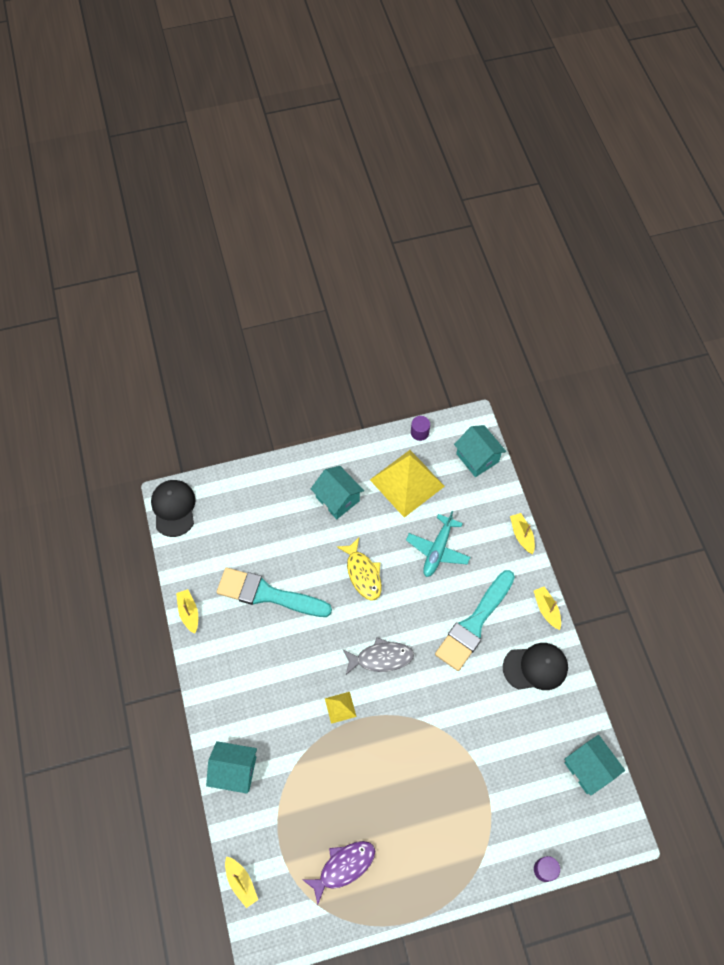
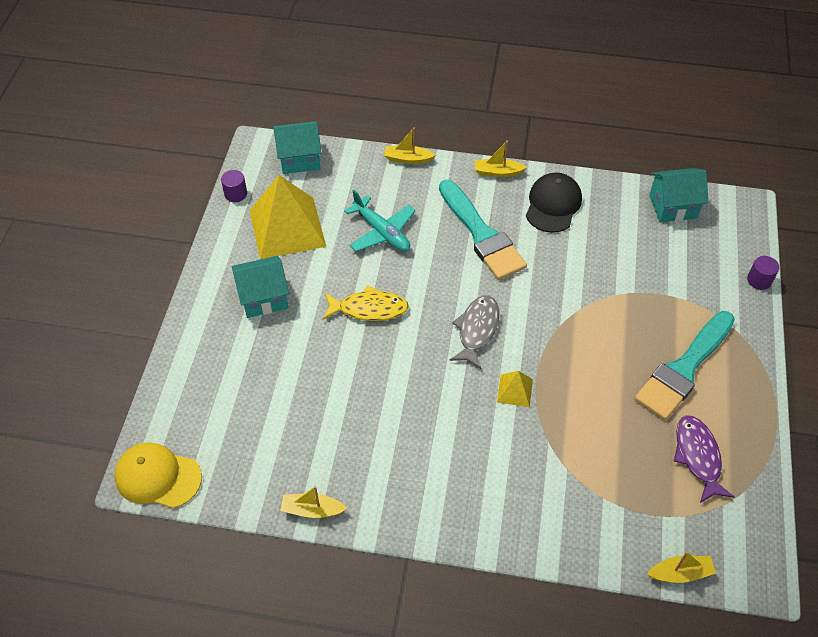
camera: 65 degrees left, 10 degrees down
black cap [151,480,196,537] -> yellow cap [114,442,202,508]
turquoise house [206,741,257,794] -> none
turquoise brush [217,567,332,617] -> turquoise brush moved to [634,311,735,420]

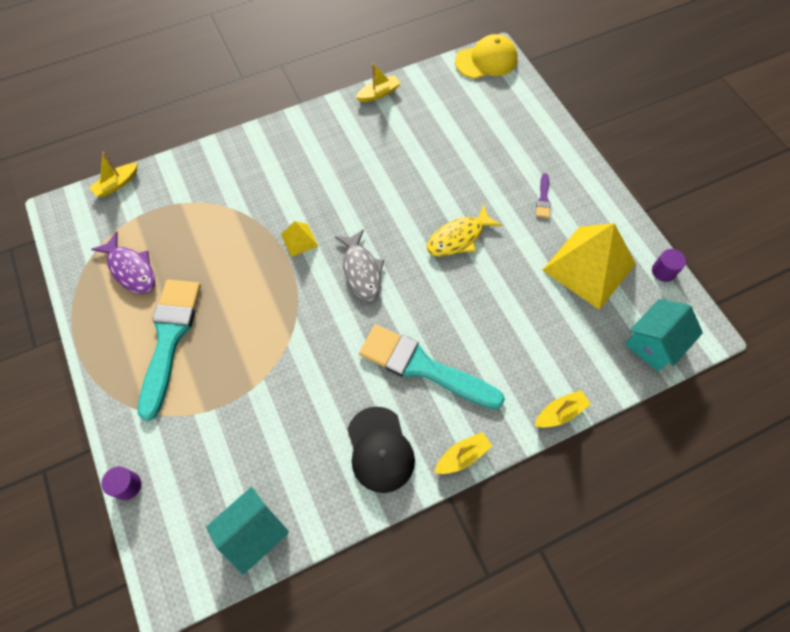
camera: 145 degrees right, 10 degrees up
turquoise house [232,256,289,318] -> purple brush [536,173,551,218]
turquoise plane [344,190,416,252] -> none

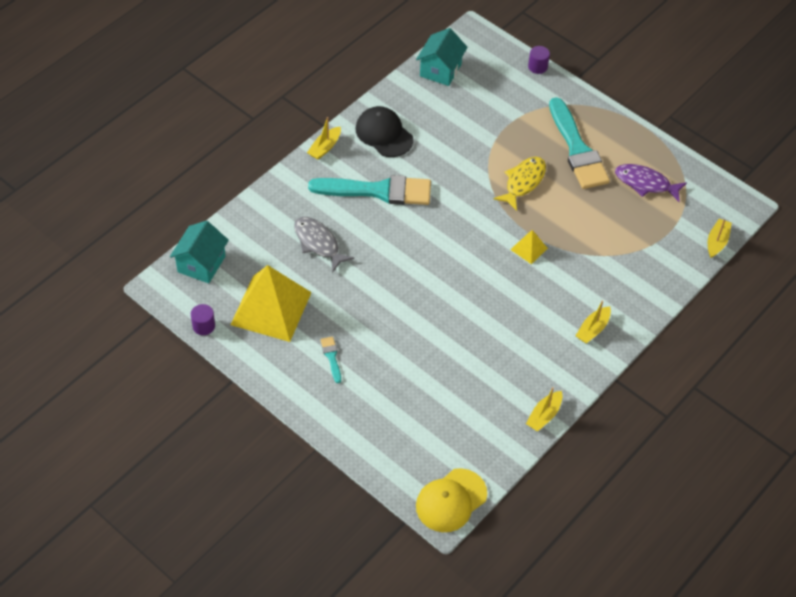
camera: 155 degrees right, 10 degrees down
grey fish [335,229,384,302] -> grey fish moved to [294,217,355,272]
yellow fish [427,204,502,257] -> yellow fish moved to [494,157,546,211]
yellow boat [535,390,591,428] -> yellow boat moved to [576,300,611,343]
purple brush [536,173,551,218] -> turquoise brush [321,336,341,383]

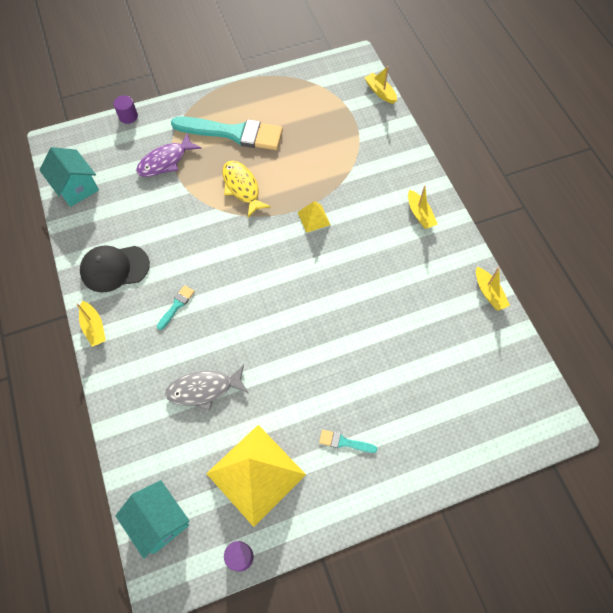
camera: 60 degrees left, 10 degrees up
turquoise brush [308,175,431,205] -> turquoise brush [157,285,195,330], size x0.41
yellow cap [416,468,487,532] -> none
purple fish [615,164,687,202] -> purple fish moved to [136,133,202,177]

